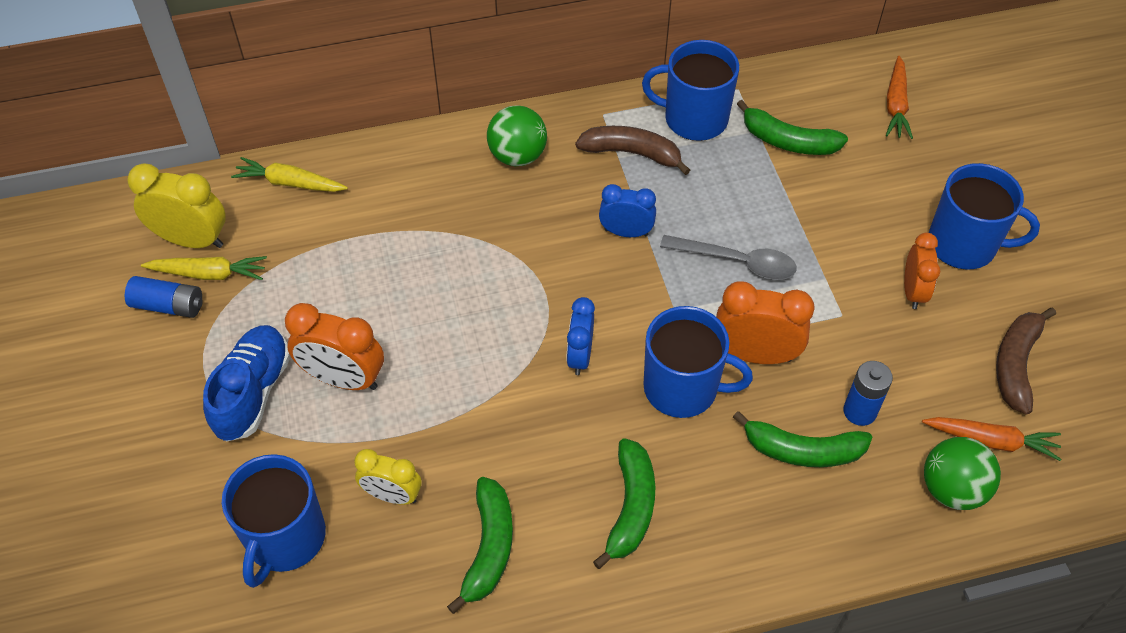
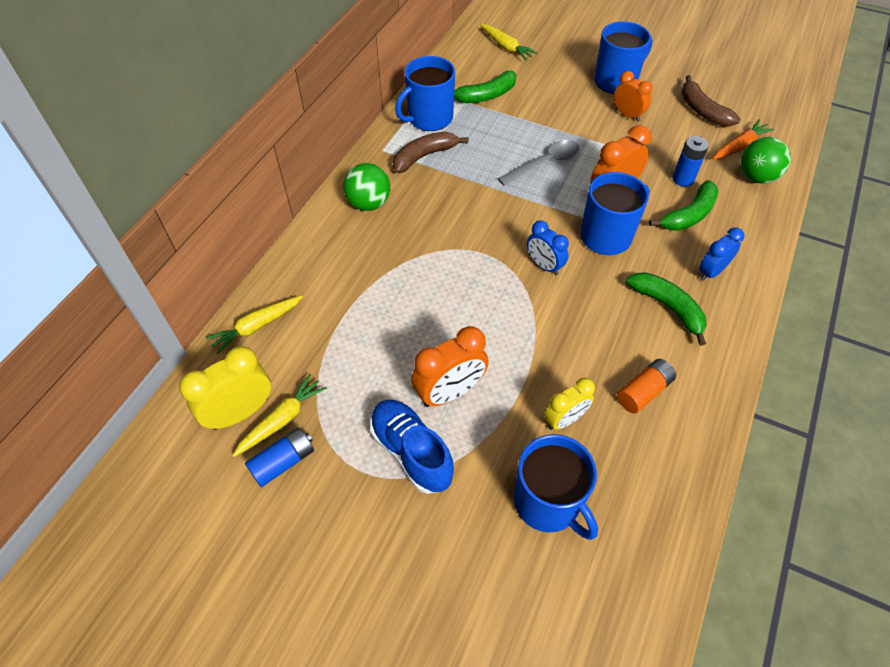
camera: 50 degrees left, 0 degrees up
green banana [447,477,513,614] -> orange battery [617,359,676,413]
blue clock [599,184,656,237] -> blue clock moved to [699,228,744,281]
orange carrot [886,56,913,139] -> yellow carrot [480,24,537,61]

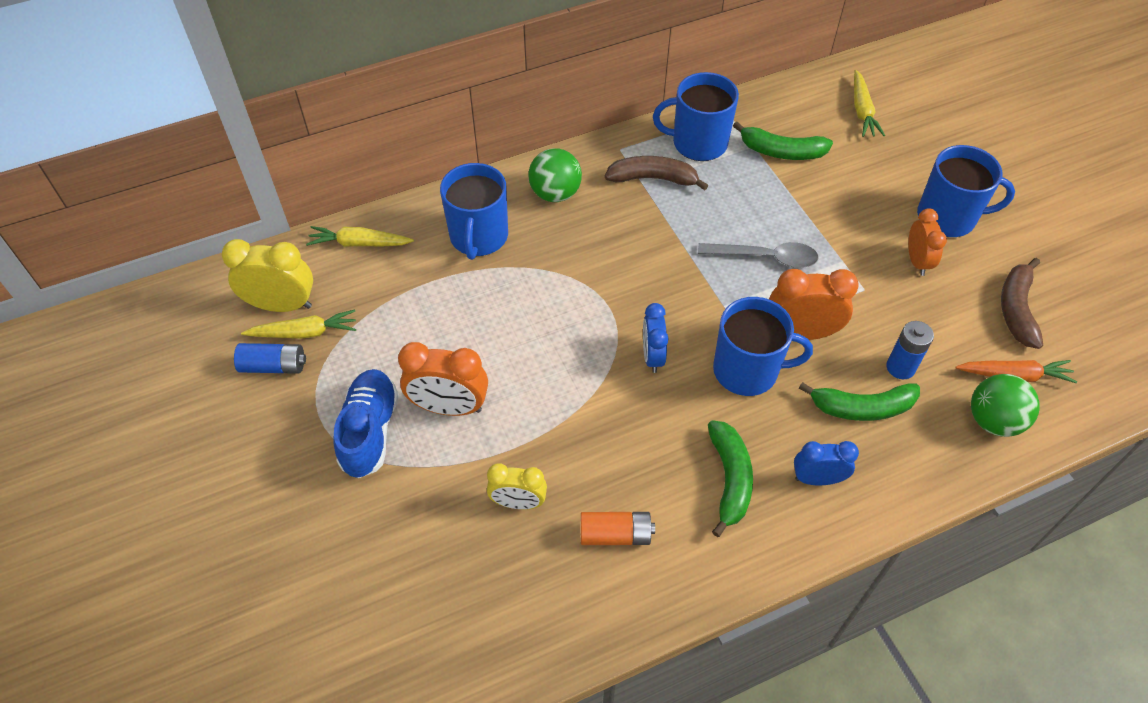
camera: 40 degrees right, 0 degrees up
blue mug [514,434,598,540] -> blue mug moved to [440,163,508,260]

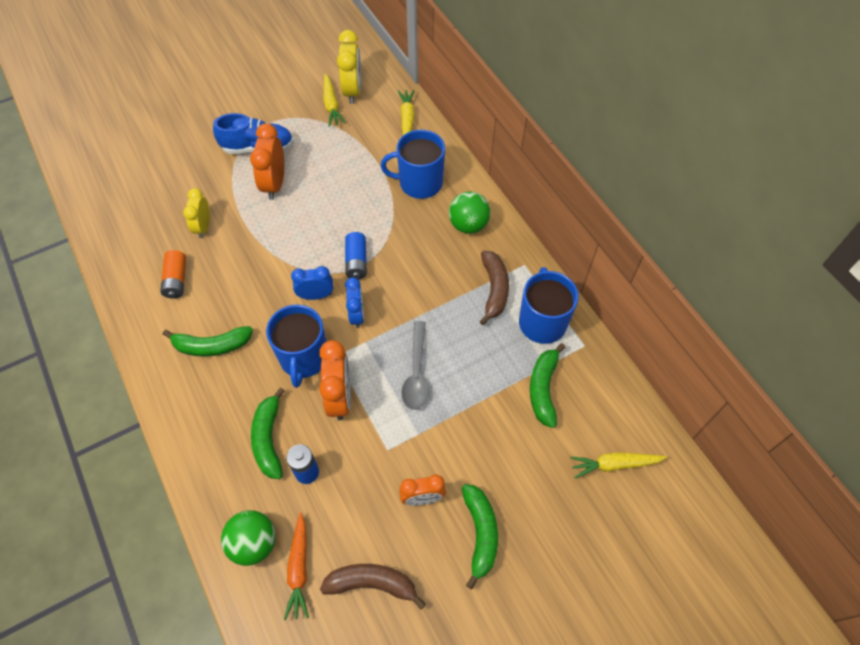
camera: 85 degrees right, 5 degrees up
blue battery [234,343,306,374] -> blue battery moved to [345,232,367,279]
blue clock [794,441,859,486] -> blue clock moved to [345,277,364,328]
blue mug [917,145,1015,237] -> green banana [462,484,498,589]

